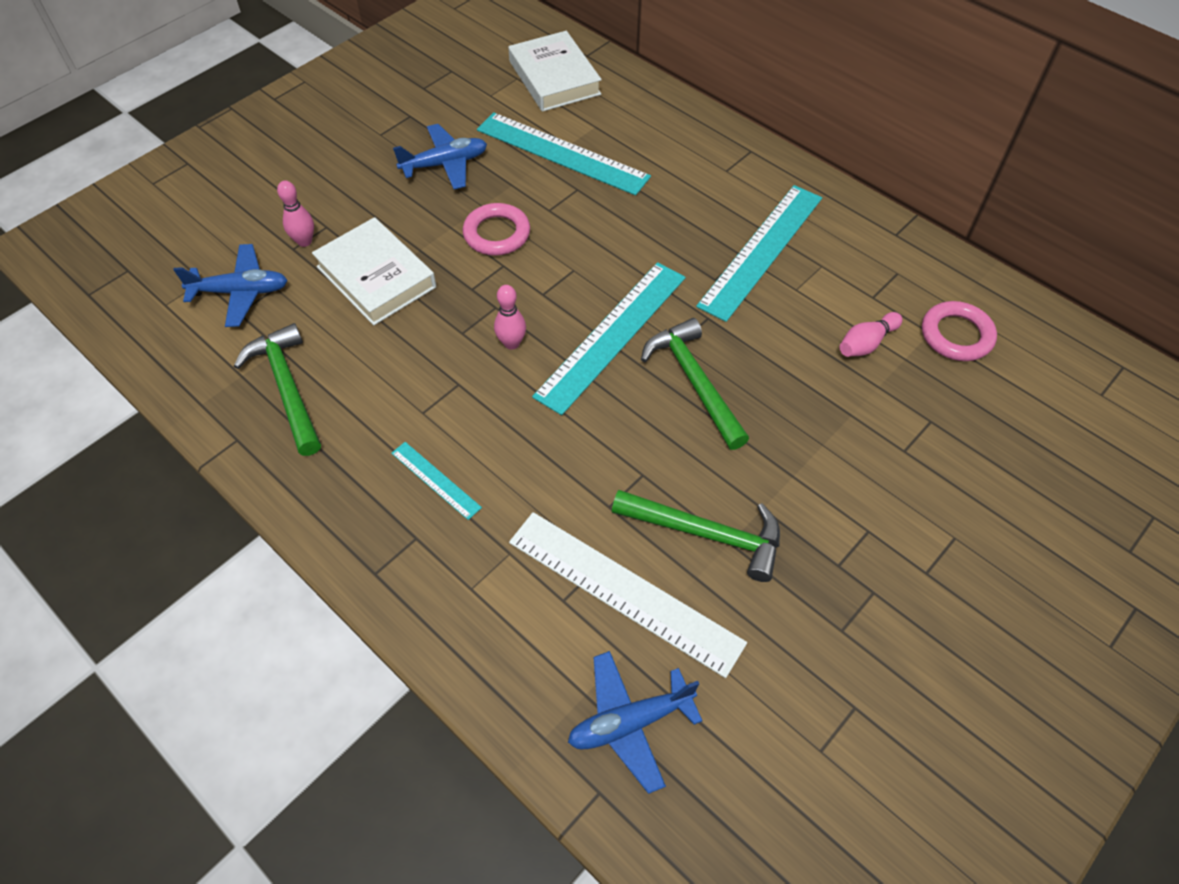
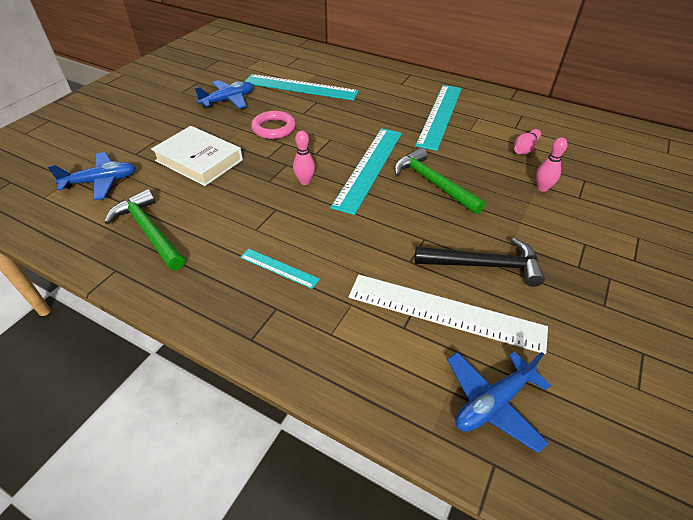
camera: 15 degrees left, 10 degrees down
pink bowling pin [277,181,314,247] -> pink bowling pin moved to [536,137,568,192]
white book [508,31,602,112] -> none
green hammer [612,490,780,582] -> black hammer [415,238,545,287]
pink ring [922,301,997,361] -> none

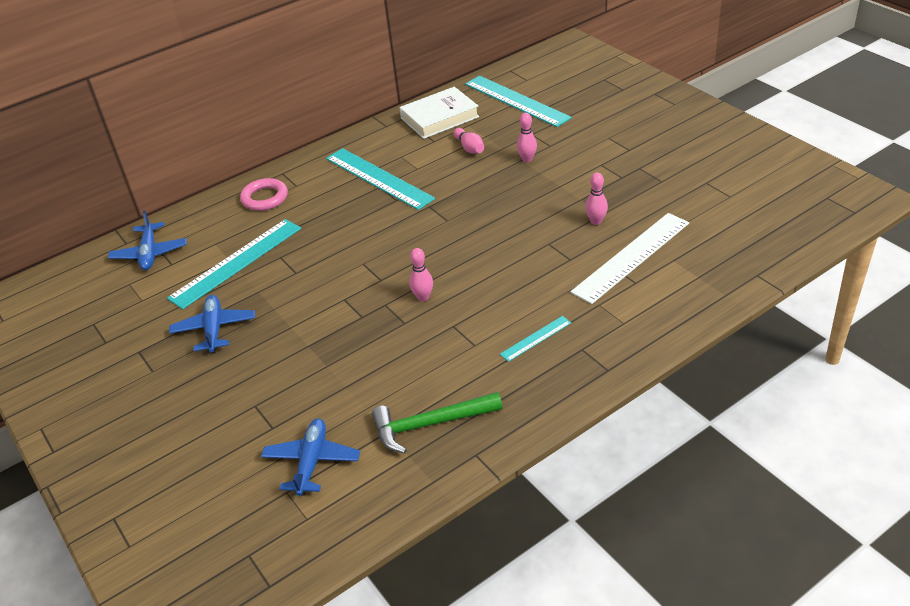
camera: 60 degrees left, 5 degrees down
white book [151,126,243,186] -> white book moved to [399,87,479,139]
pink ring [251,111,296,139] -> pink ring moved to [240,178,288,211]
turquoise ruler [331,128,402,215] -> turquoise ruler moved to [465,76,572,127]
green hammer [394,147,486,214] -> none
black hammer [415,238,545,287] -> pink bowling pin [585,173,608,225]
blue plane [447,352,551,453] -> blue plane moved to [108,210,187,270]

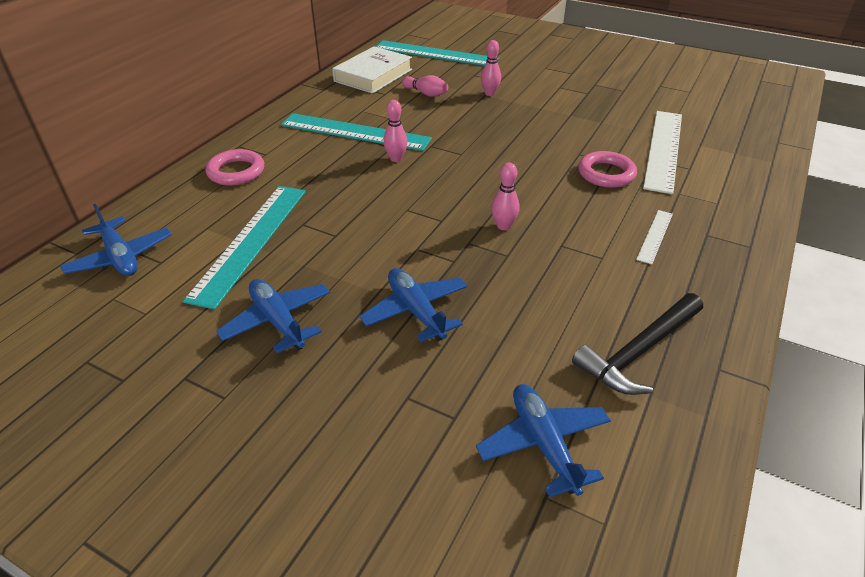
camera: 30 degrees left, 0 degrees up
green hammer [372,392,503,454] -> black hammer [572,293,703,395]
turquoise ruler [500,316,571,362] -> white ruler [636,210,673,264]
pink bowling pin [585,173,608,225] -> pink bowling pin moved to [383,100,408,162]
none -> blue plane [360,268,468,342]
none -> pink ring [578,151,637,188]

